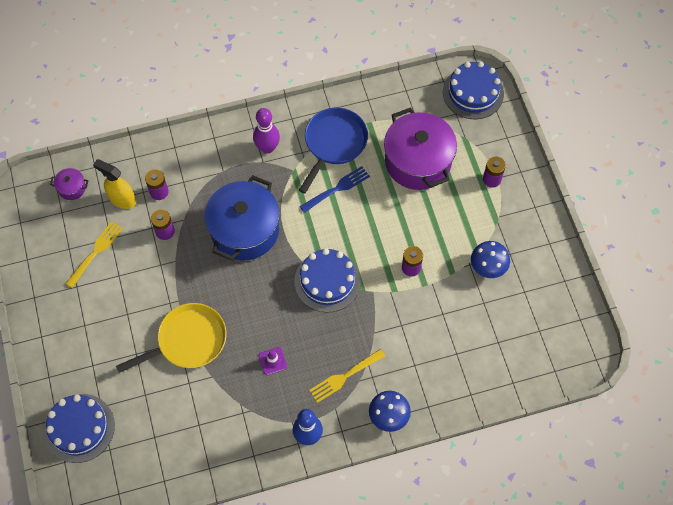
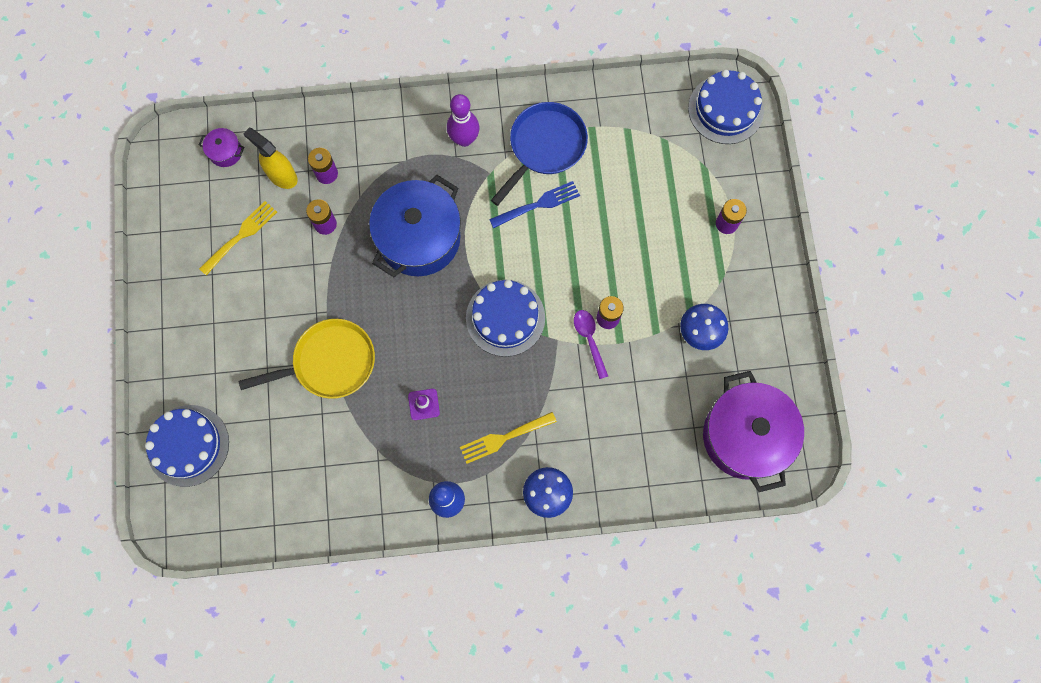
camera: 10 degrees right, 10 degrees up
purple pot [384,107,457,190] -> purple pot moved to [703,371,804,492]
none -> purple spoon [574,310,608,379]

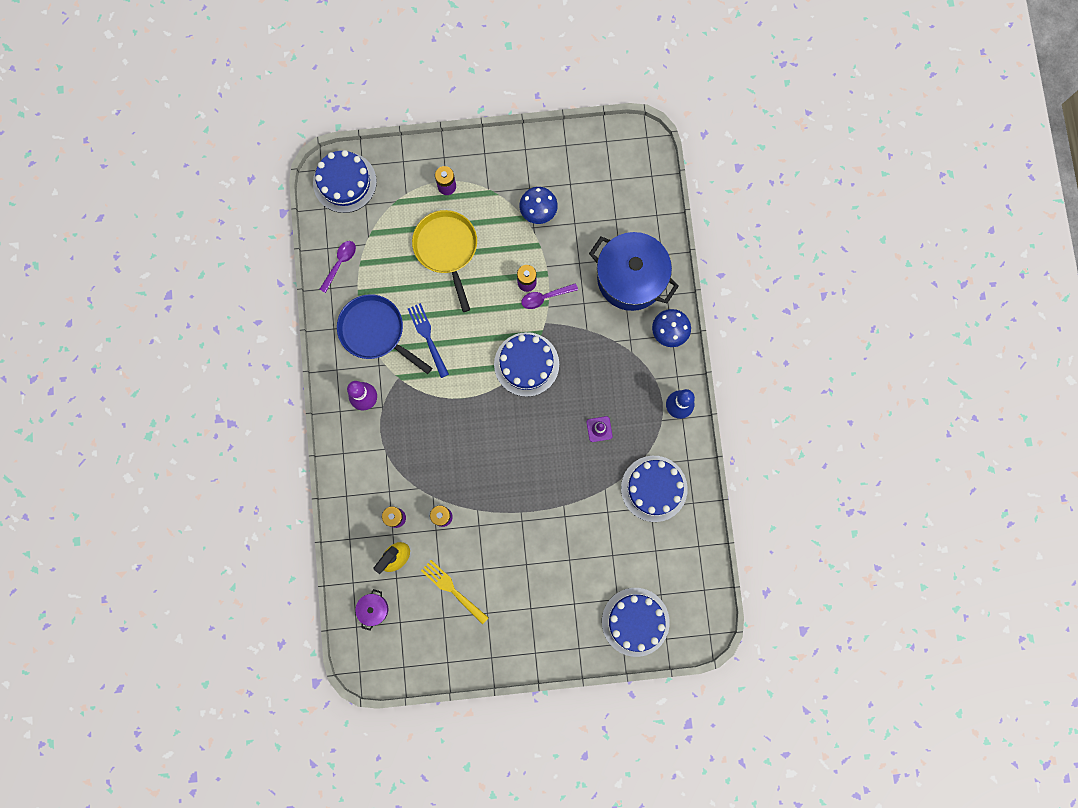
camera: 90 degrees left, 5 degrees up
yellow pan [239,319,375,399] -> yellow pan moved to [412,210,477,312]
blue pot [369,175,461,277] -> blue pot moved to [589,232,679,311]
yellow fork [460,412,557,464] -> none
purple pot [703,371,804,492] -> none
none -> purple spoon [319,241,356,293]
none -> blue cake [621,456,688,522]

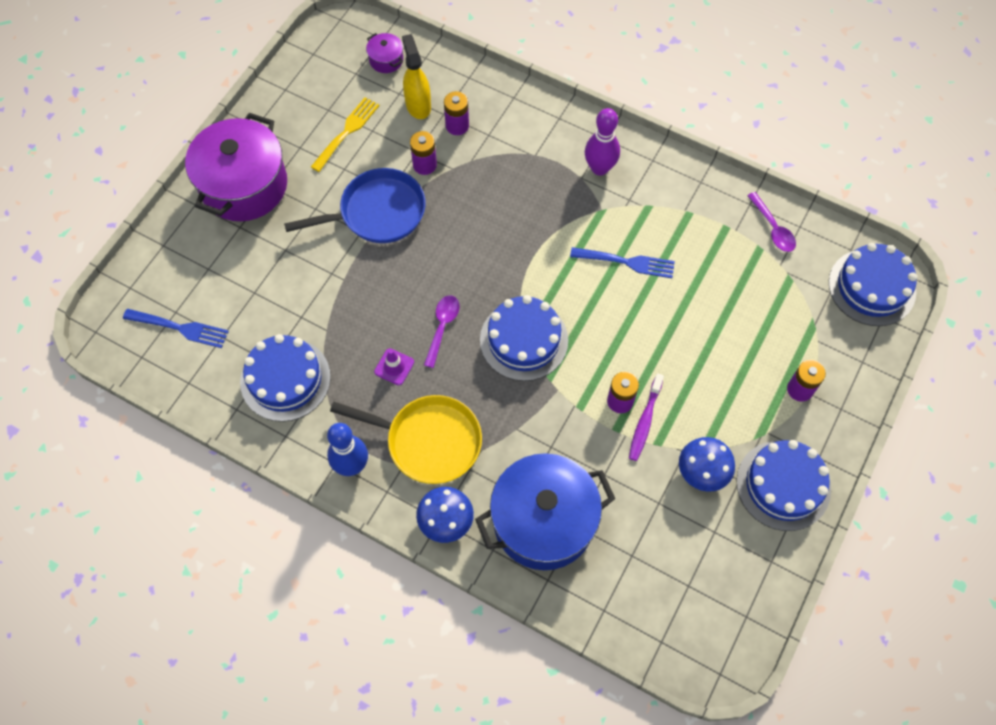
camera: 125 degrees right, 15 degrees down
blue pan [337,294,432,374] -> blue pan moved to [284,168,426,243]
yellow pan [412,210,477,312] -> yellow pan moved to [330,395,482,484]
yellow fork [421,560,489,625] -> yellow fork turned 45 degrees counterclockwise [311,97,380,172]
purple spoon [521,283,578,309] -> purple spoon moved to [424,295,460,368]
blue cake [602,588,670,657] -> blue cake moved to [736,440,831,531]
none -> blue fork [123,309,229,348]
none -> purple pot [185,113,287,221]
none -> purple toothbrush [629,373,664,461]

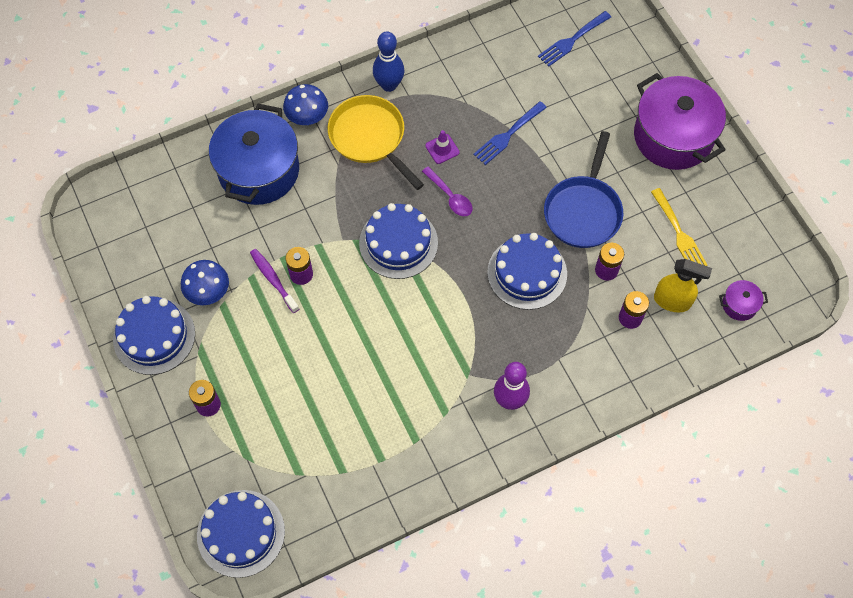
camera: 125 degrees right, 0 degrees up
blue cake [240,334,331,422] -> blue cake moved to [487,233,567,310]
yellow pan [330,395,482,484] -> yellow pan turned 90 degrees clockwise [328,95,424,190]
blue fork [570,247,675,278] -> blue fork moved to [473,101,547,165]
purple spoon [747,192,796,252] -> none

